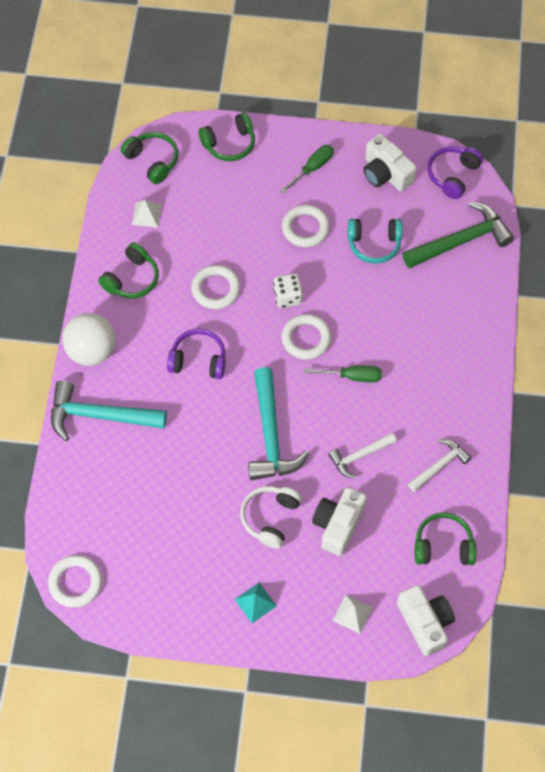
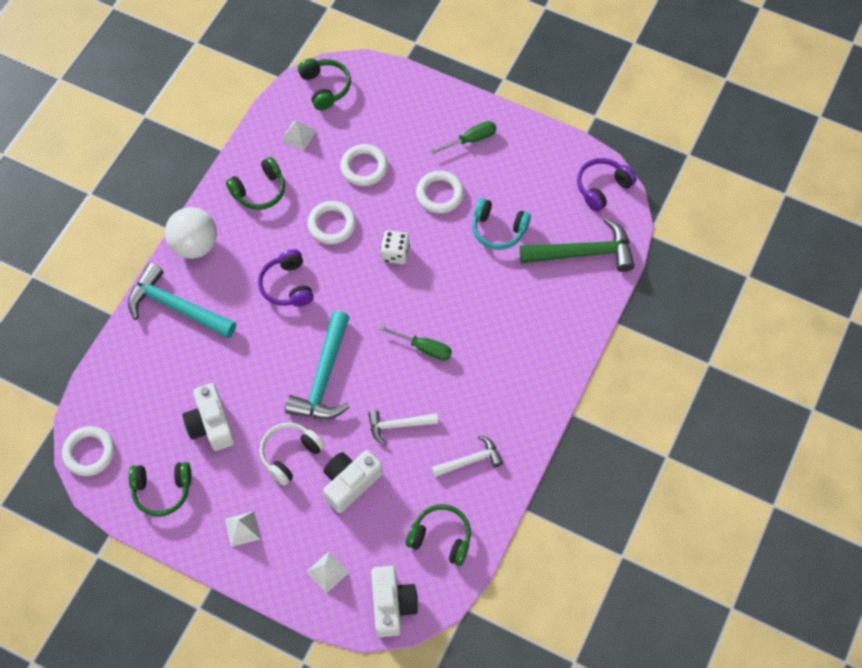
camera: 20 degrees right, 0 degrees up
purple headphones [167,329,226,379] -> purple headphones turned 135 degrees counterclockwise [258,249,314,307]
green headphones [199,112,255,161] -> green headphones moved to [129,462,192,516]
turquoise pyramid [234,583,276,623] -> white pyramid [225,511,261,547]
white ring [281,314,331,360] -> white ring moved to [340,144,388,186]
white camera [363,134,417,191] -> white camera moved to [182,383,235,451]

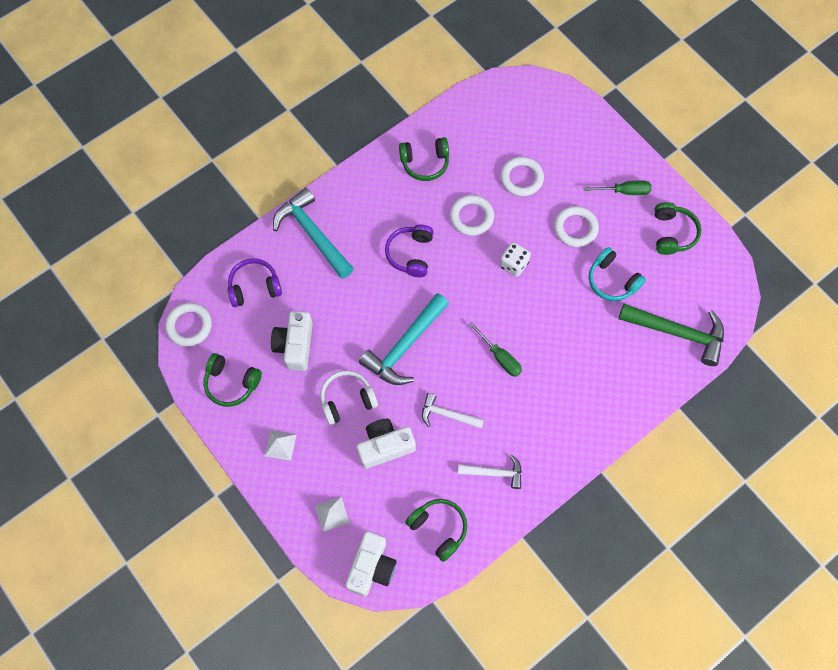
camera: 25 degrees right, 5 degrees up
white ball [165,207,217,259] -> none
white pyramid [281,120,316,151] -> none
green headphones [298,58,351,110] -> green headphones moved to [654,202,701,255]
purple headphones [577,158,637,212] -> purple headphones moved to [228,258,282,307]

